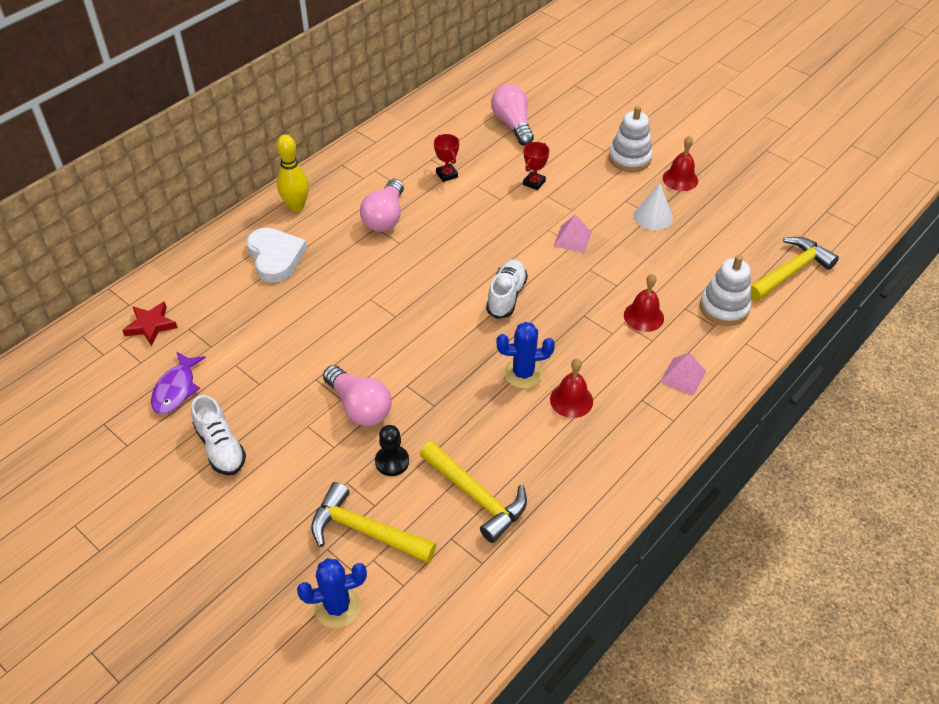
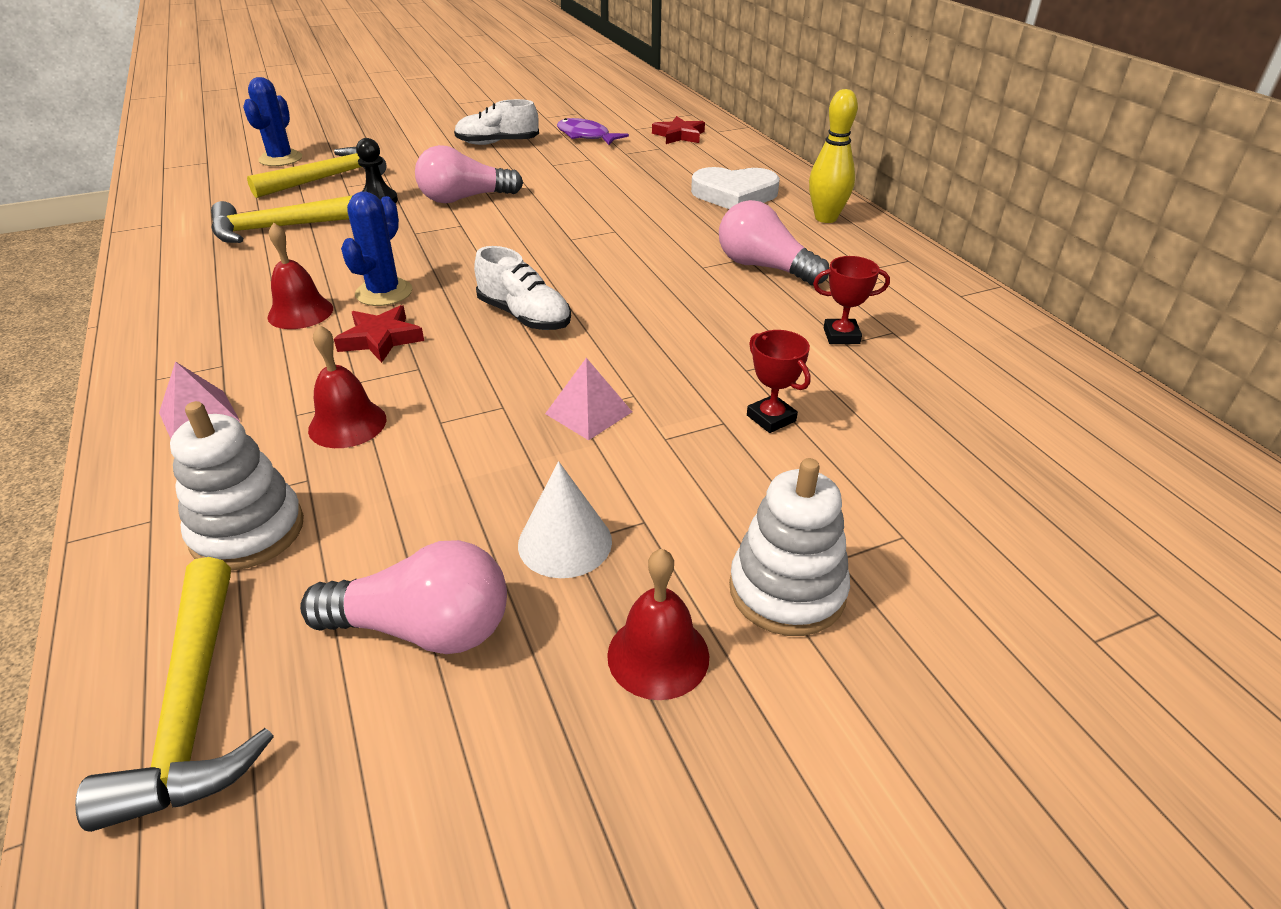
camera: 115 degrees right, 10 degrees down
pink light bulb [491,84,534,146] -> pink light bulb moved to [300,540,507,654]
none -> red star [334,305,424,363]

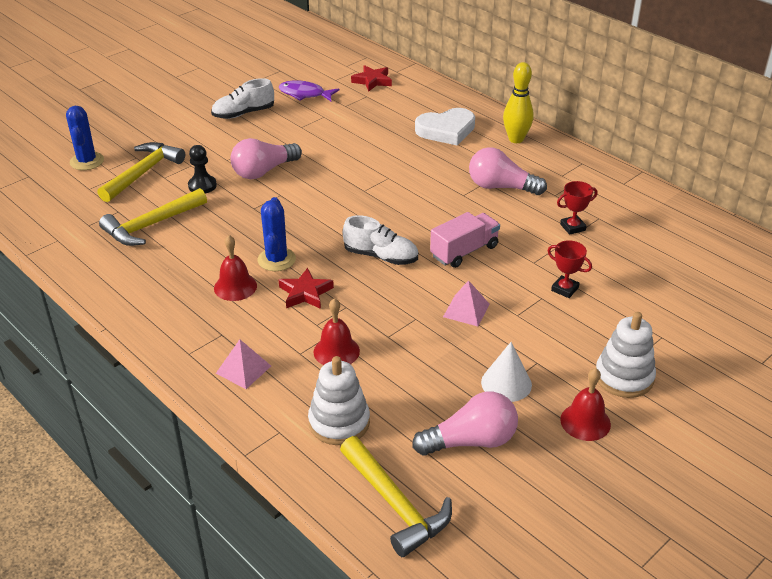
camera: 20 degrees left, 0 degrees up
none -> pink truck [430,212,500,268]

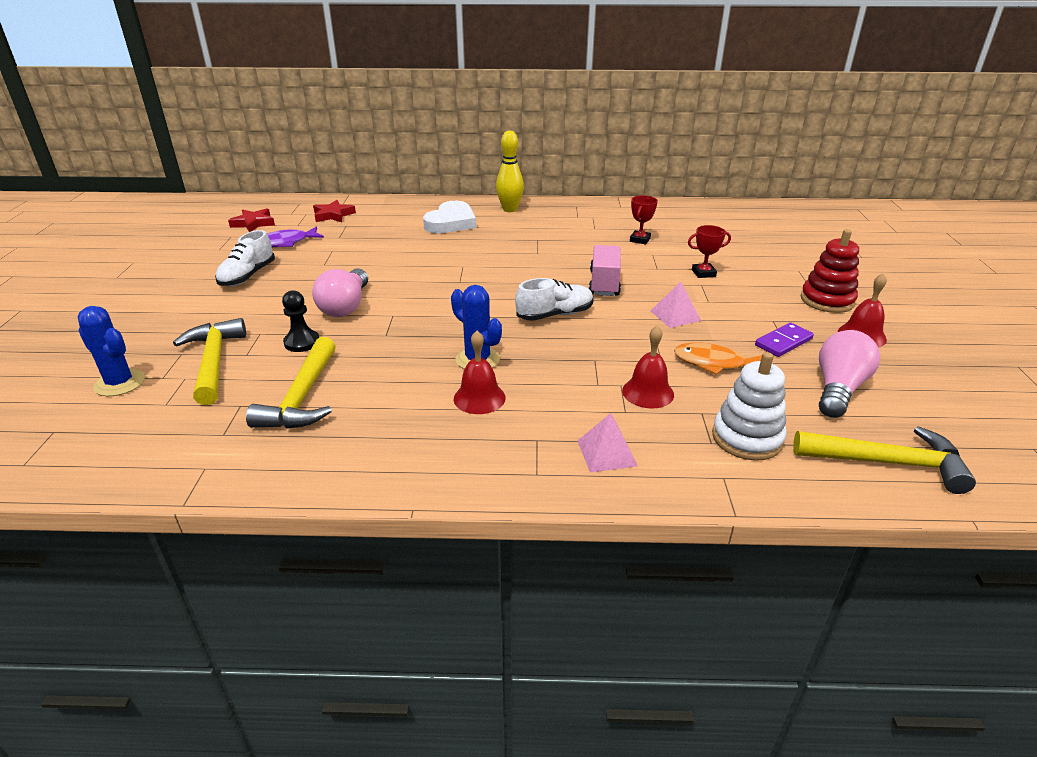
camera: 45 degrees left, 5 degrees down
red star [279,268,334,309] -> red star moved to [228,208,275,232]
pink light bulb [469,147,547,195] -> none
white cone [481,342,532,402] -> purple domino [755,323,814,357]
white stacking toy [596,312,656,398] -> red stacking toy [800,229,859,313]
none -> orange fish [674,342,762,375]

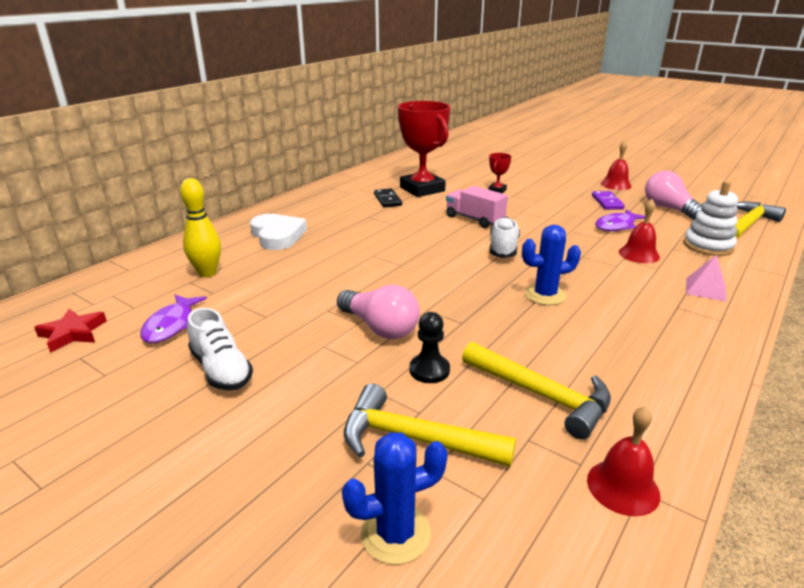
camera: 55 degrees left, 5 degrees down
red star [313,200,356,222] -> none
red bell [454,331,506,414] -> red bell moved to [587,406,661,517]
yellow bowling pin [496,131,524,212] -> yellow bowling pin moved to [180,178,221,277]
red trophy [630,195,658,244] -> red trophy [398,101,450,197], size x2.31
pink pyramid [651,281,701,328] -> none
orange fish [674,342,762,375] -> purple fish [595,209,645,231]
red stacking toy [800,229,859,313] -> none
none -> black domino [374,188,402,208]

